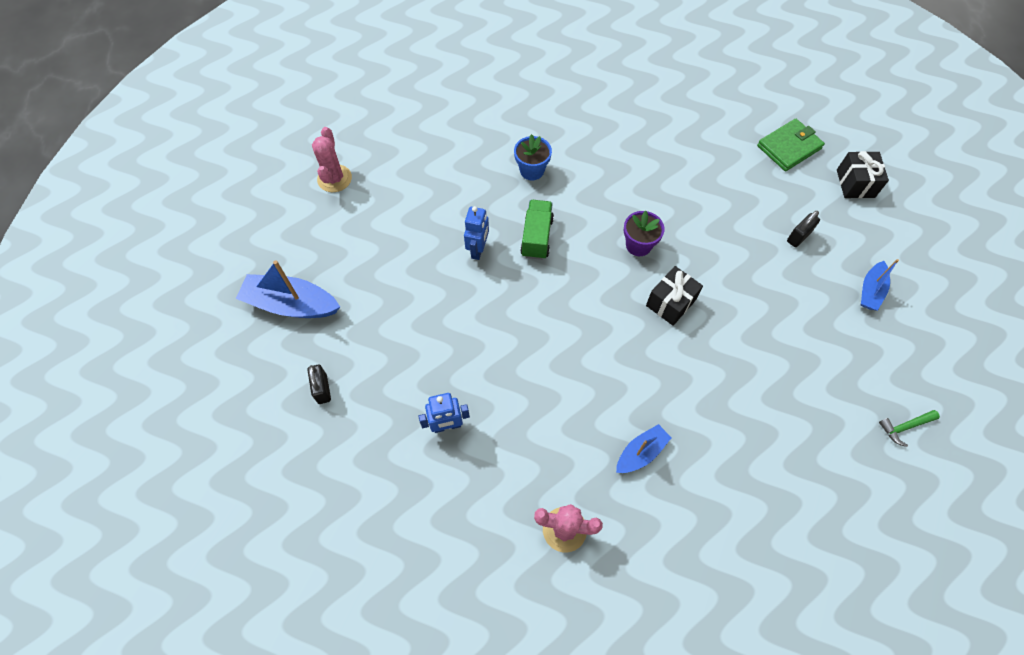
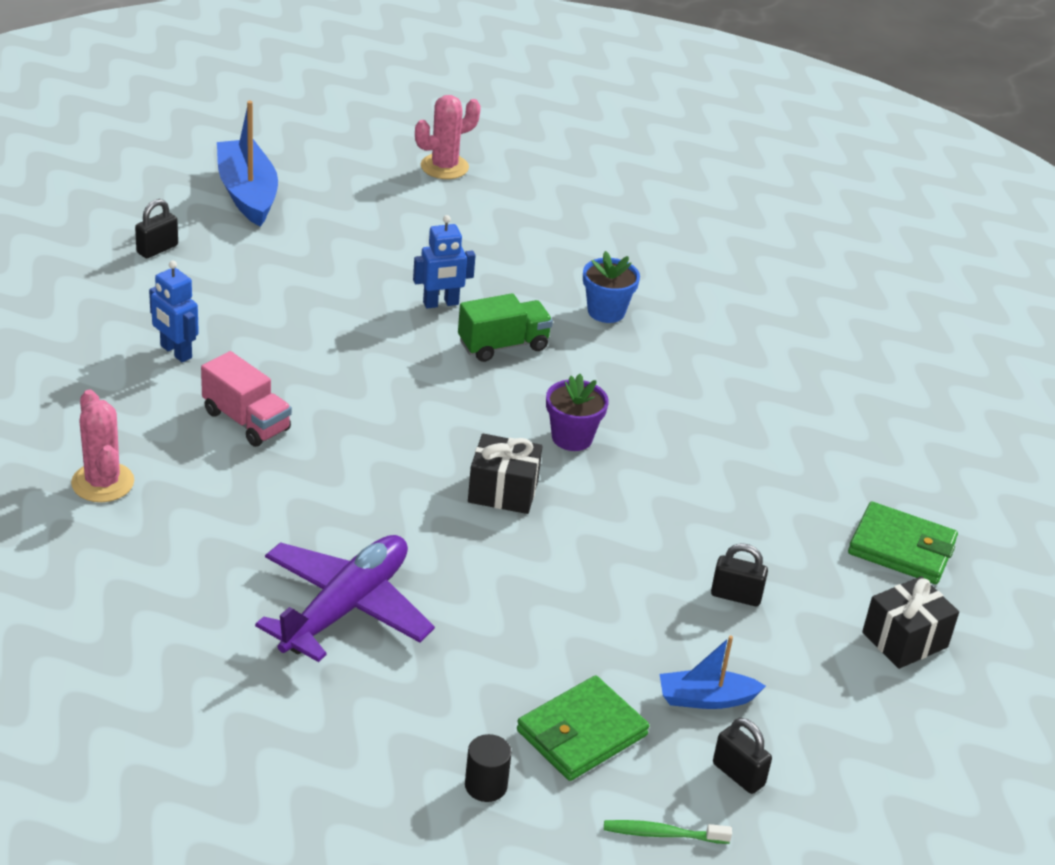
camera: 55 degrees right, 25 degrees down
blue boat [616,424,671,473] -> none
green hammer [879,410,940,447] -> black cylinder [465,734,512,802]
none -> pink truck [201,351,292,447]
none -> purple plane [255,535,435,662]
none -> green wallet [517,675,649,781]
none -> green toothbrush [604,820,732,844]
none -> black padlock [713,718,772,794]

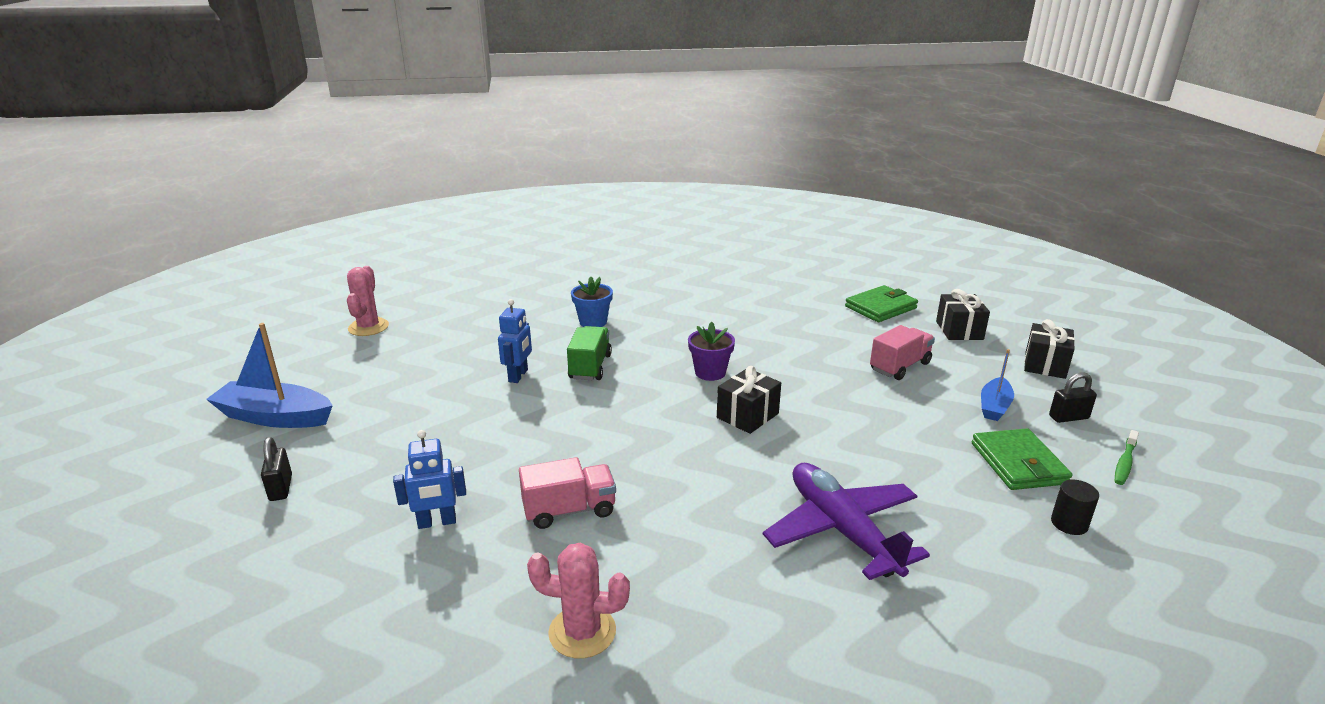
camera: 55 degrees left, 10 degrees down
black padlock [711,543,768,606] -> pink truck [870,325,935,380]
none -> black gift [1024,319,1075,379]

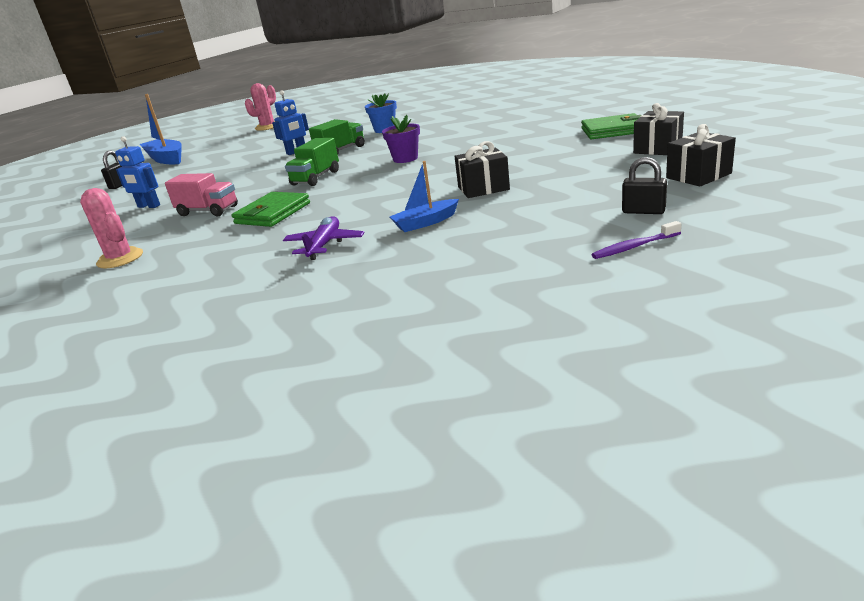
camera: 40 degrees right, 0 degrees up
black gift [717,366,781,434] -> black gift moved to [454,141,510,198]
purple plane [763,463,930,580] -> purple plane [283,216,365,260], size x0.59
pink truck [870,325,935,380] -> none
green wallet [972,428,1072,490] -> green wallet moved to [232,192,310,227]
blue boat [981,349,1014,421] -> blue boat moved to [390,161,459,232]
black cylinder [1051,480,1099,535] -> none
green toothbrush [1115,430,1139,485] -> purple toothbrush [591,221,681,259]
none -> green truck [285,138,339,186]

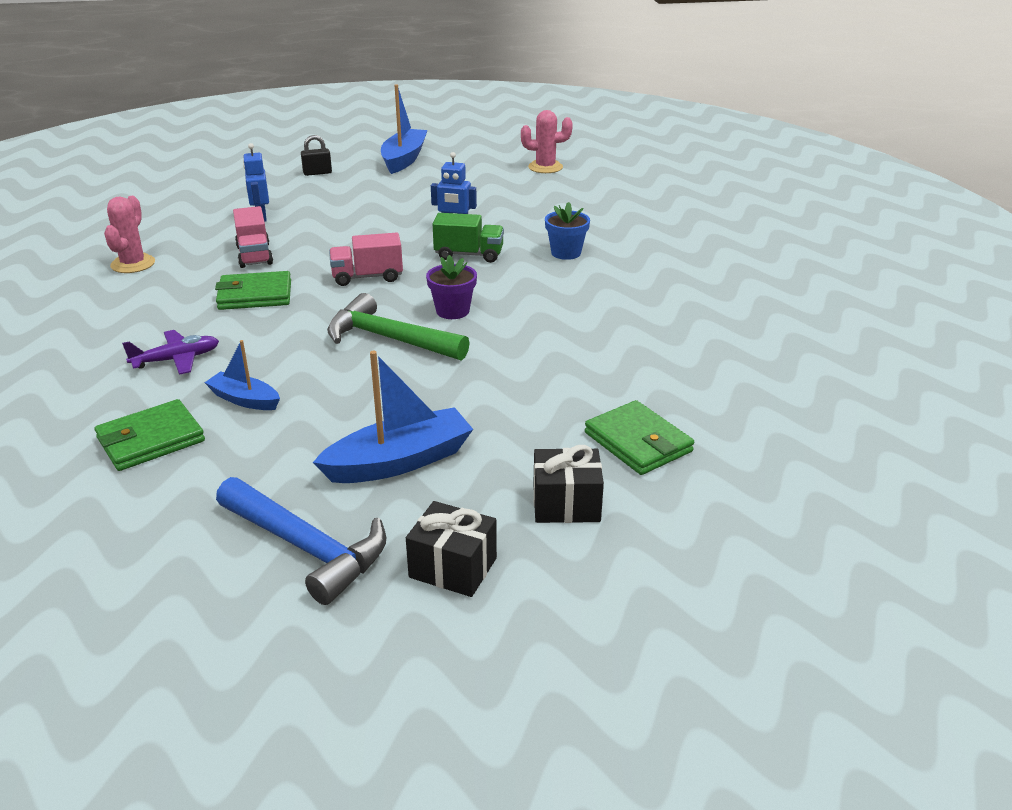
camera: 50 degrees right, 5 degrees up
green truck [285,138,339,186] -> pink truck [329,233,403,286]
black gift [454,141,510,198] -> none
purple toothbrush [591,221,681,259] -> none
black padlock [622,157,667,214] -> blue hammer [216,477,386,605]
none -> green wallet [95,399,205,471]
none -> blue boat [313,351,473,483]
none -> green hammer [327,293,470,361]

